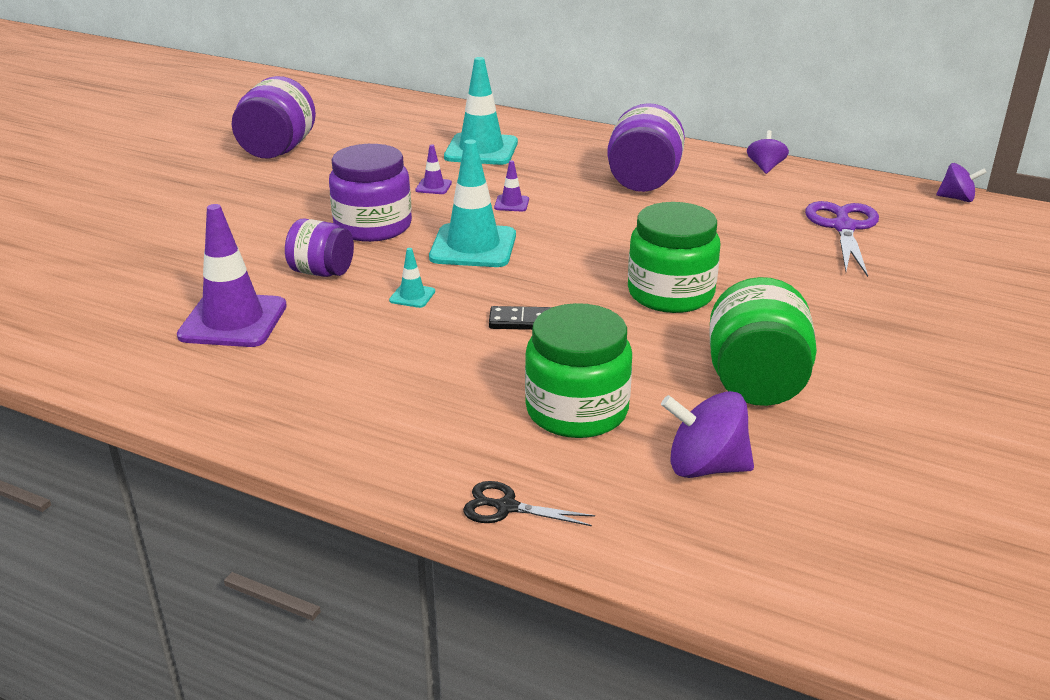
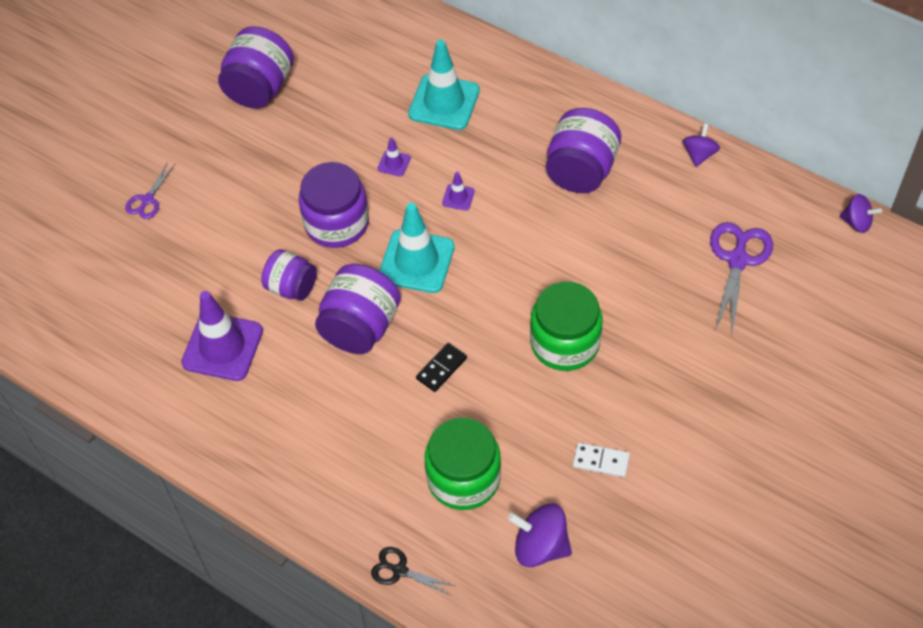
camera: 10 degrees right, 25 degrees up
turquoise traffic cone [389,248,435,308] -> purple jar [315,264,401,354]
black domino [489,306,552,330] -> black domino turned 60 degrees counterclockwise [416,343,467,392]
green jar [709,277,817,406] -> white domino [573,443,630,477]
none -> purple scissors [125,163,175,219]

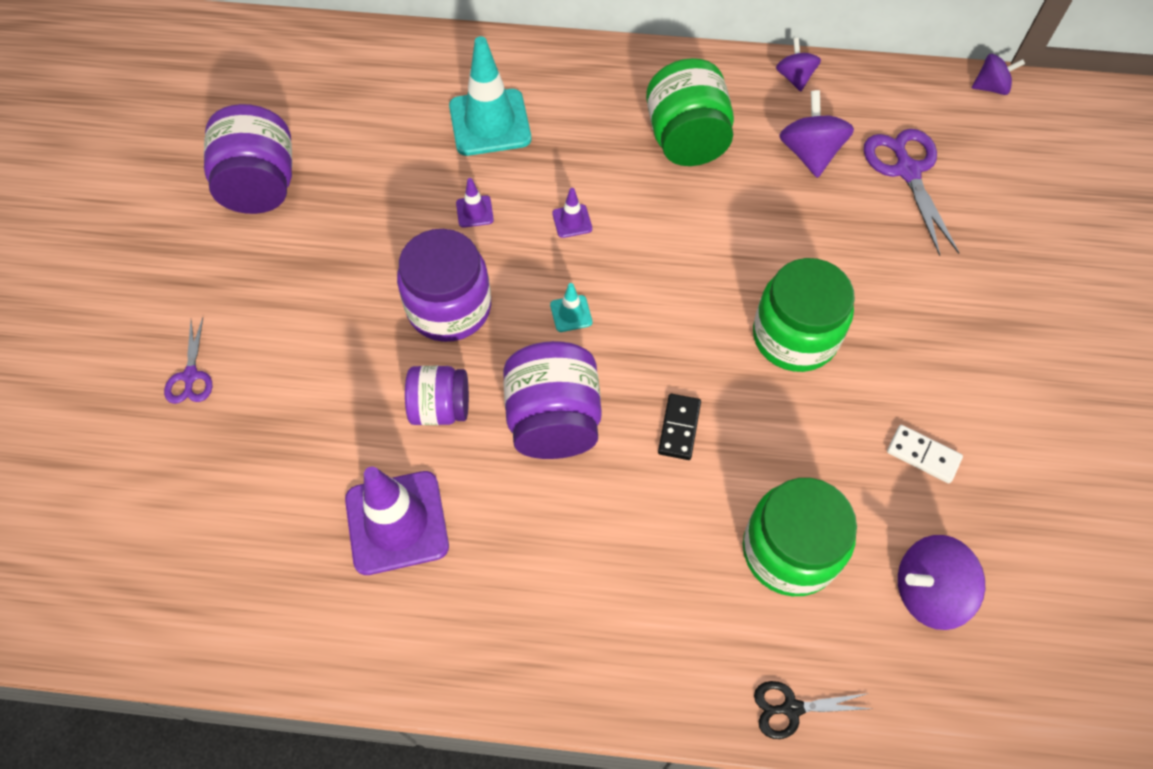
camera: 30 degrees left, 5 degrees up
turquoise traffic cone [379,203,455,293] -> turquoise traffic cone [550,283,592,332], size x0.44
purple jar [546,108,621,193] -> green jar [646,58,734,166]
white domino [573,443,630,477] -> white domino turned 45 degrees clockwise [887,425,963,483]
none -> purple spinning top [779,90,854,178]

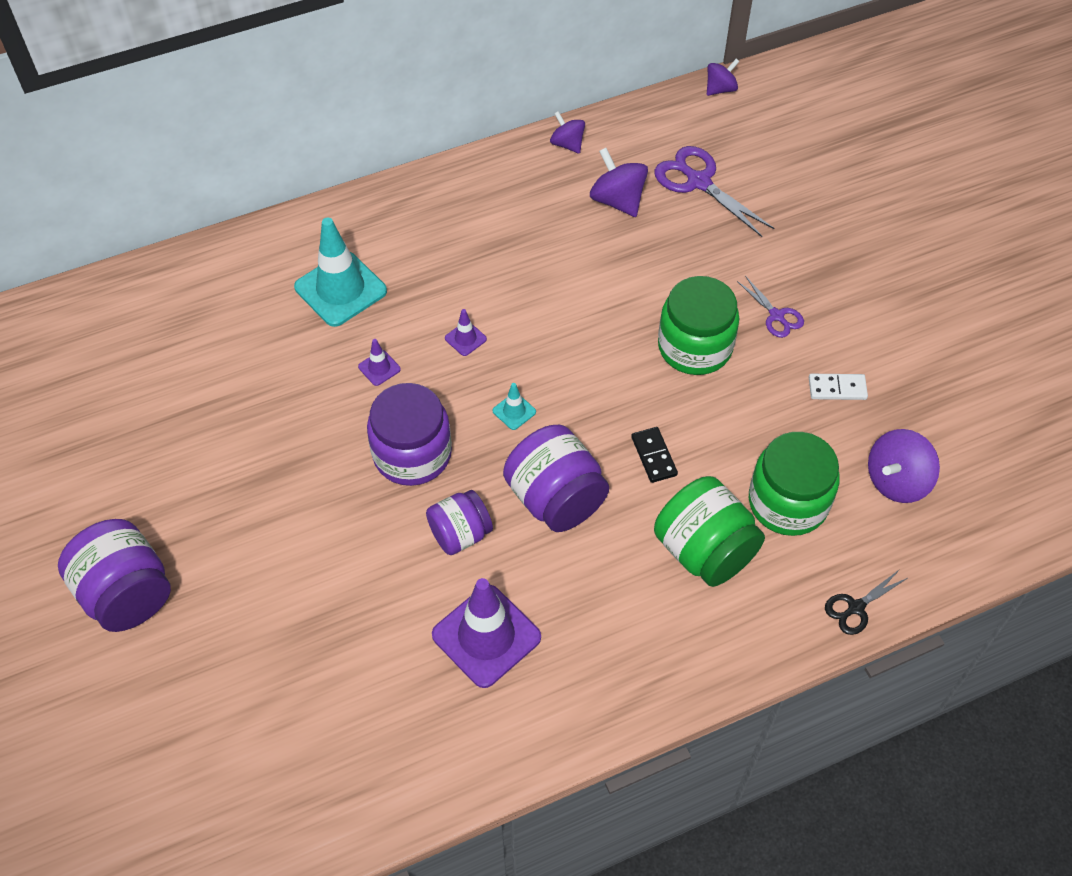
camera: 30 degrees left, 5 degrees down
purple scissors [164,318,212,404] -> purple scissors moved to [737,276,804,338]
purple jar [204,104,292,214] -> purple jar moved to [58,519,171,632]
green jar [646,58,734,166] -> green jar moved to [654,476,765,587]

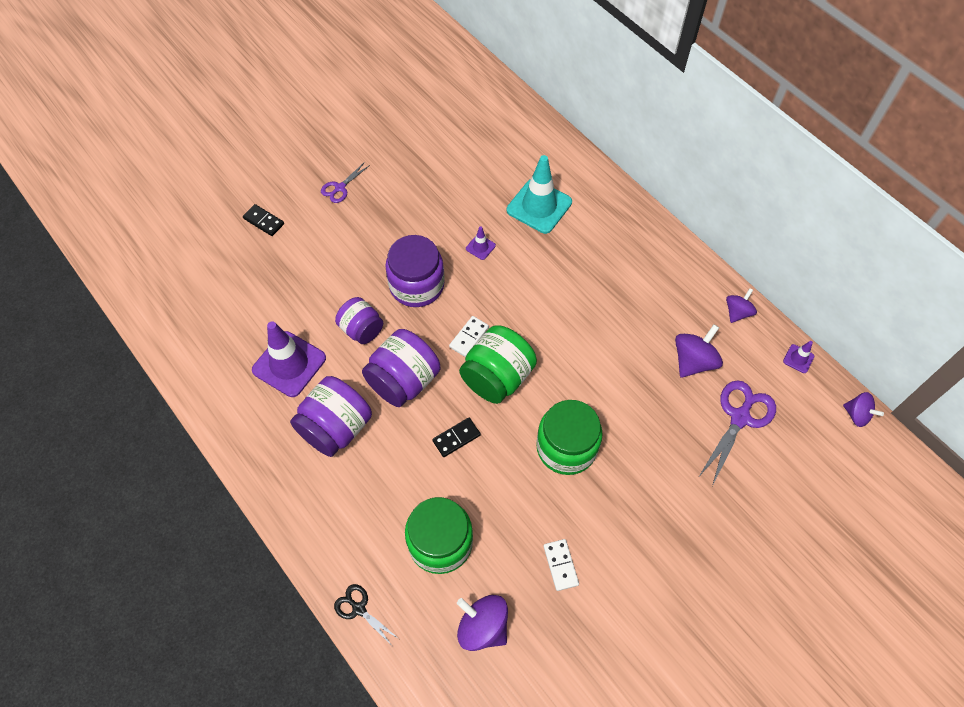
camera: 75 degrees right, 5 degrees up
purple jar [58,519,171,632] -> purple jar moved to [290,376,372,457]
purple traffic cone [445,309,487,356] -> purple traffic cone moved to [783,341,814,373]
turquoise traffic cone [493,383,536,430] -> white domino [449,316,489,357]
green jar [654,476,765,587] -> green jar moved to [459,325,537,404]
purple scissors [737,276,804,338] -> purple scissors moved to [321,162,370,203]
none -> black domino [243,204,284,236]

